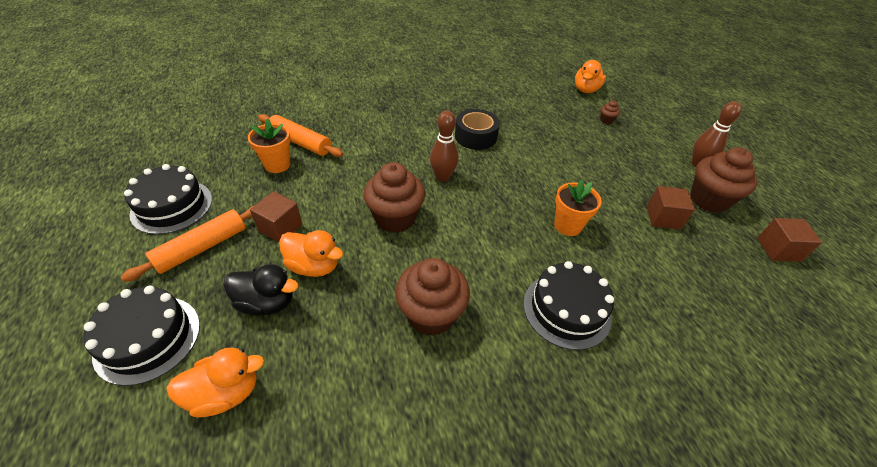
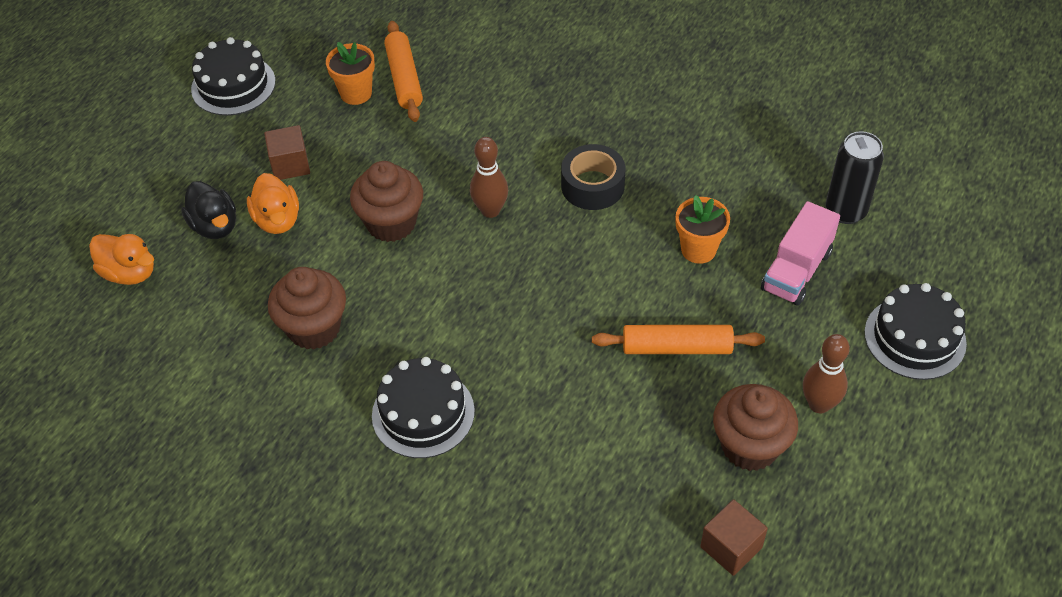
camera: 50 degrees right, 5 degrees up
black cake [83,286,200,386] -> black cake moved to [864,283,967,380]
orange rolling pin [121,205,255,282] -> orange rolling pin moved to [592,325,765,354]
orange flower pot [554,179,602,236] -> orange flower pot moved to [676,195,730,264]
orange duck [575,60,606,93] -> black can [826,131,884,224]
brown cupcake [600,100,620,124] -> pink truck [761,201,840,306]
brown cube [647,186,695,230] -> none

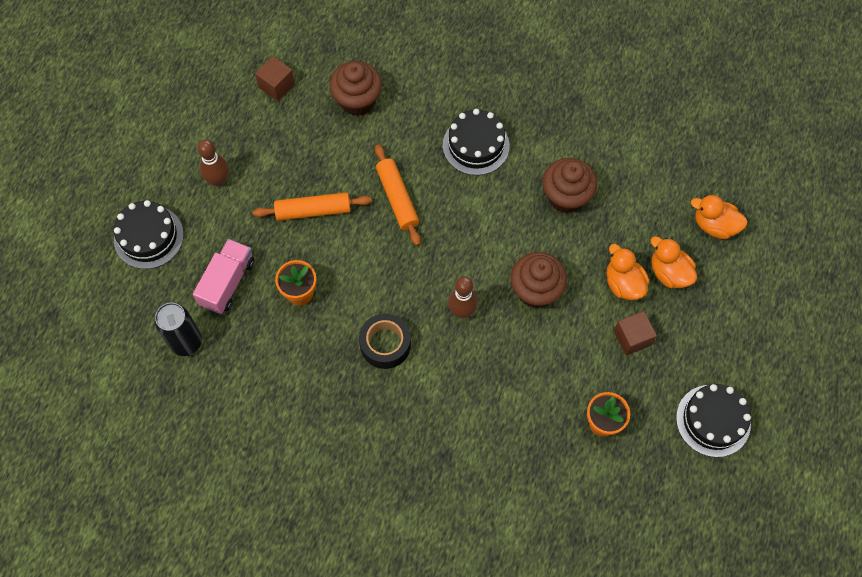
camera: 170 degrees right, 15 degrees up
black duck [181,181,236,239] -> orange duck [651,236,697,288]
orange rolling pin [384,21,423,122] -> orange rolling pin moved to [375,145,421,246]
brown cupcake [713,384,798,471] -> brown cupcake moved to [329,61,382,116]

